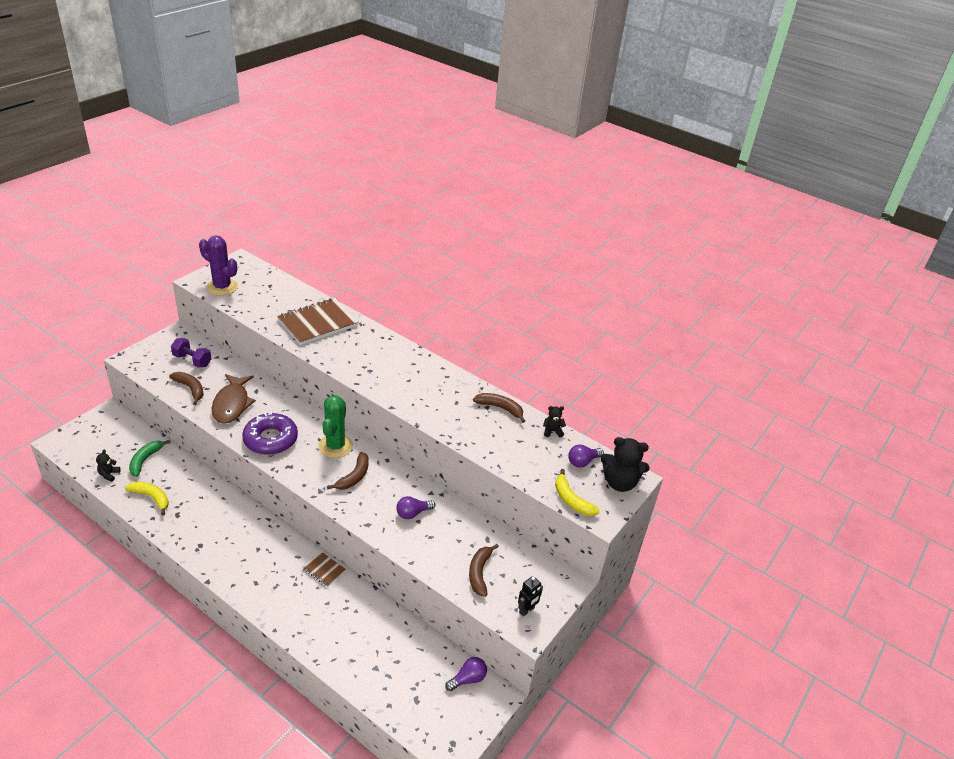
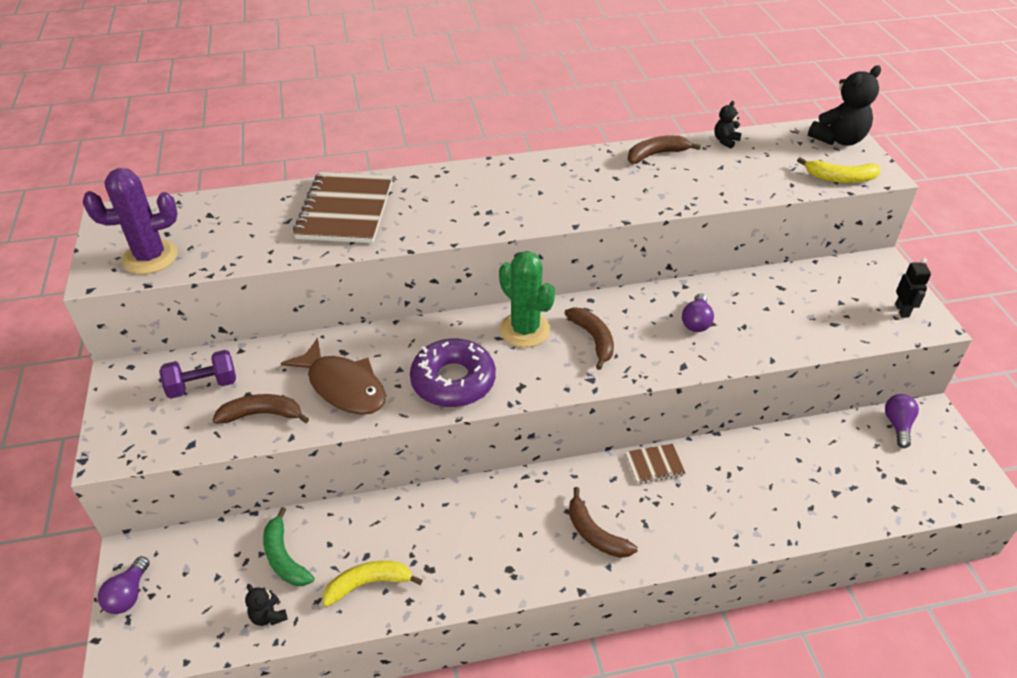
camera: 45 degrees left, 5 degrees up
brown banana [469,544,499,597] -> brown banana moved to [569,487,638,558]
purple light bulb [568,445,604,468] -> purple light bulb moved to [98,556,150,614]

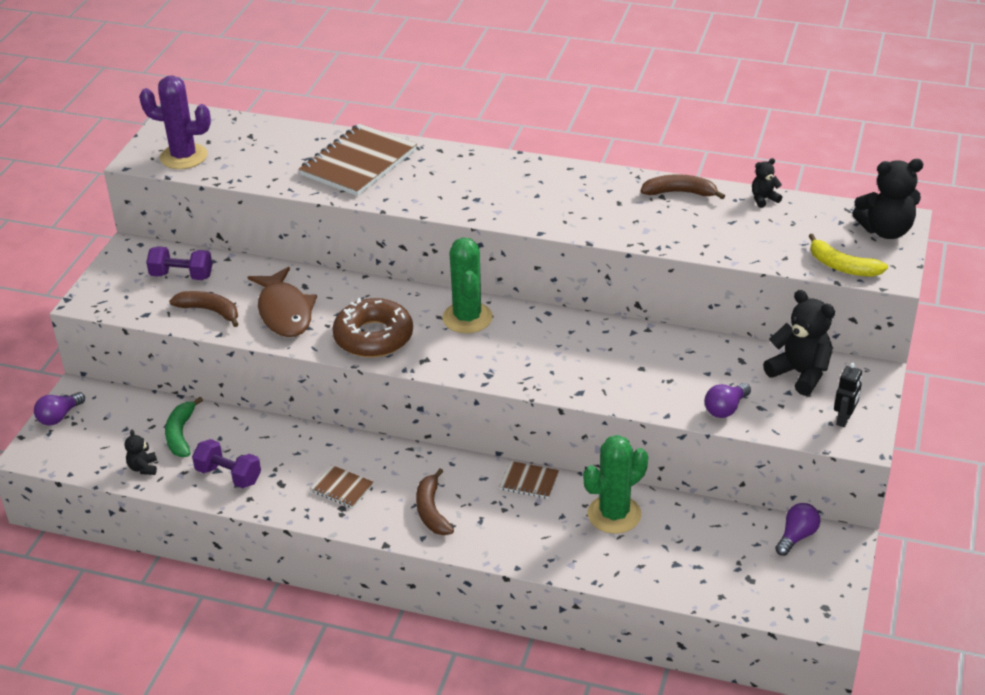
camera: 30 degrees right, 5 degrees down
yellow banana [323,560,423,607] -> purple dumbbell [192,439,261,488]
purple donut [410,339,496,407] -> brown donut [332,298,413,357]
brown banana [564,307,614,370] -> none
purple light bulb [682,294,714,332] -> purple light bulb moved to [705,383,751,418]
none -> brown notebook [310,465,374,508]
none -> green cactus [583,435,648,534]
none -> black teddy bear [763,290,835,396]

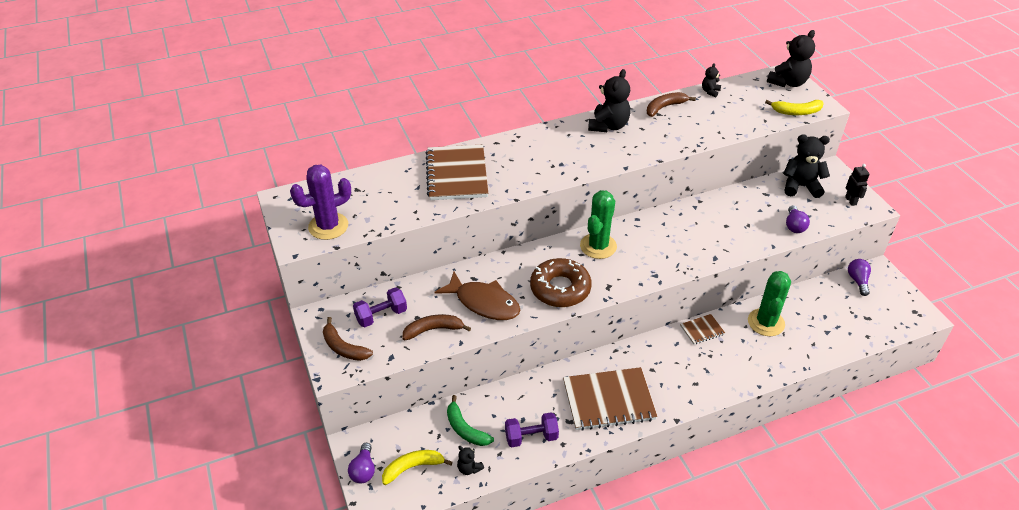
camera: 40 degrees left, 5 degrees up
brown notebook [310,465,374,508] -> brown notebook [563,367,657,431], size x2.11
brown banana [416,469,454,535] -> brown banana moved to [323,317,373,361]
green cactus [443,237,493,333] -> green cactus turned 75 degrees clockwise [580,190,617,259]
none -> yellow banana [382,450,452,485]
none -> black teddy bear [588,69,631,132]

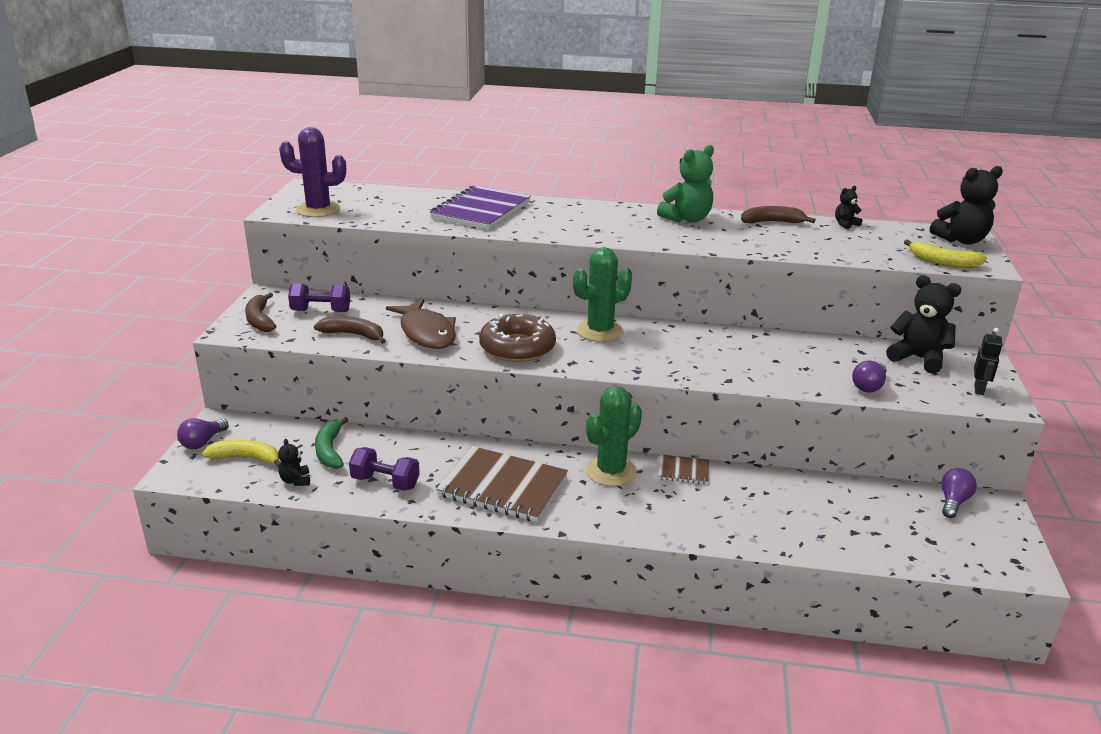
camera: 30 degrees right, 15 degrees down
brown notebook [426,144,488,200] -> purple notebook [430,185,531,230]
black teddy bear [588,69,631,132] -> green teddy bear [657,145,714,223]
green cactus [748,271,791,336] -> green cactus moved to [586,386,642,486]

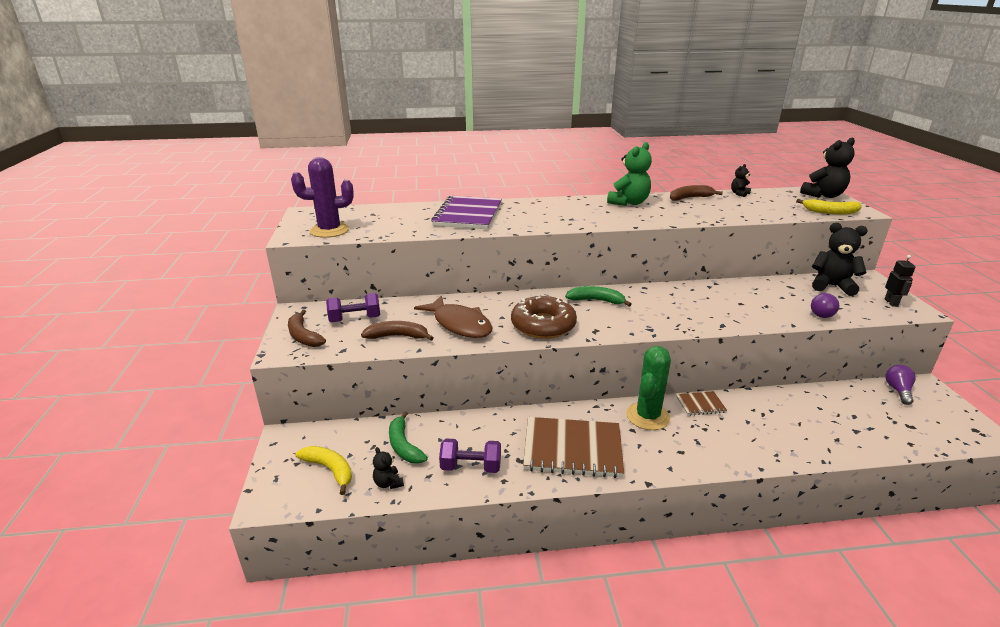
camera: 15 degrees left, 0 degrees up
purple light bulb [177,418,229,449] -> none
yellow banana [202,439,280,468] -> yellow banana turned 45 degrees clockwise [295,446,352,495]
green cactus [573,247,632,342] -> green banana [565,286,632,307]

